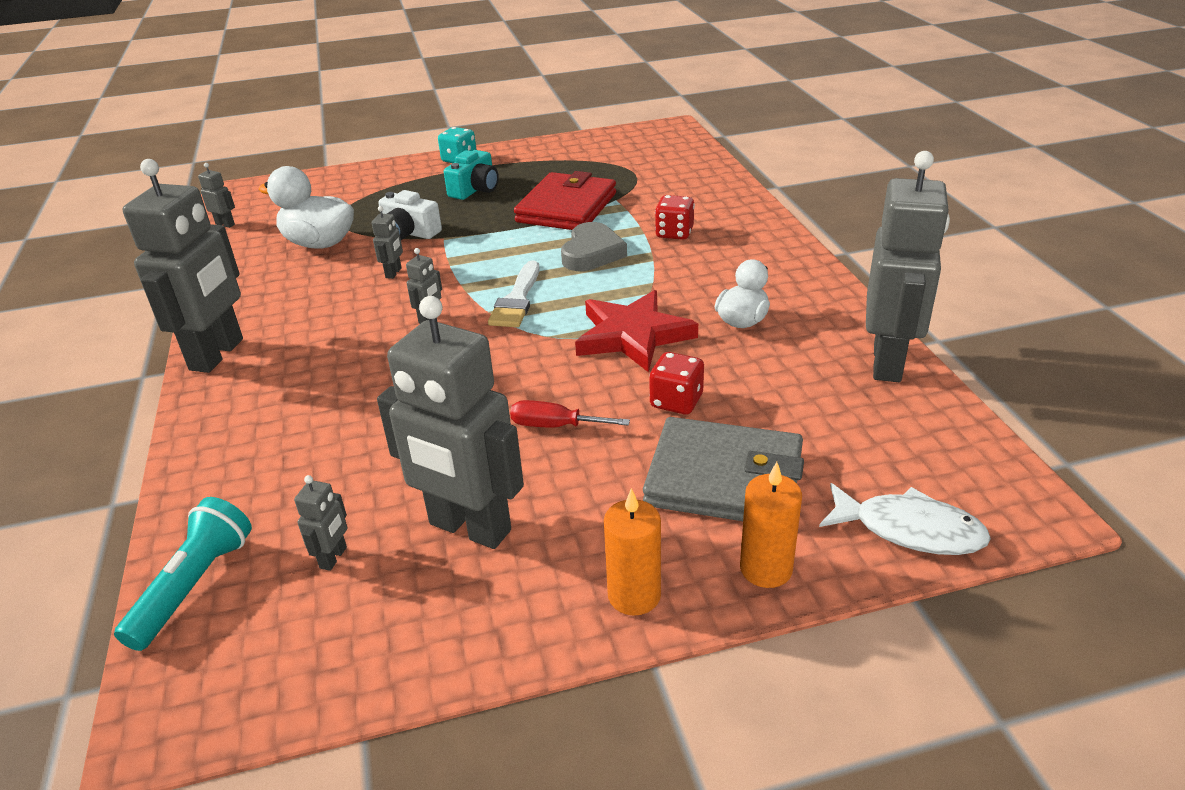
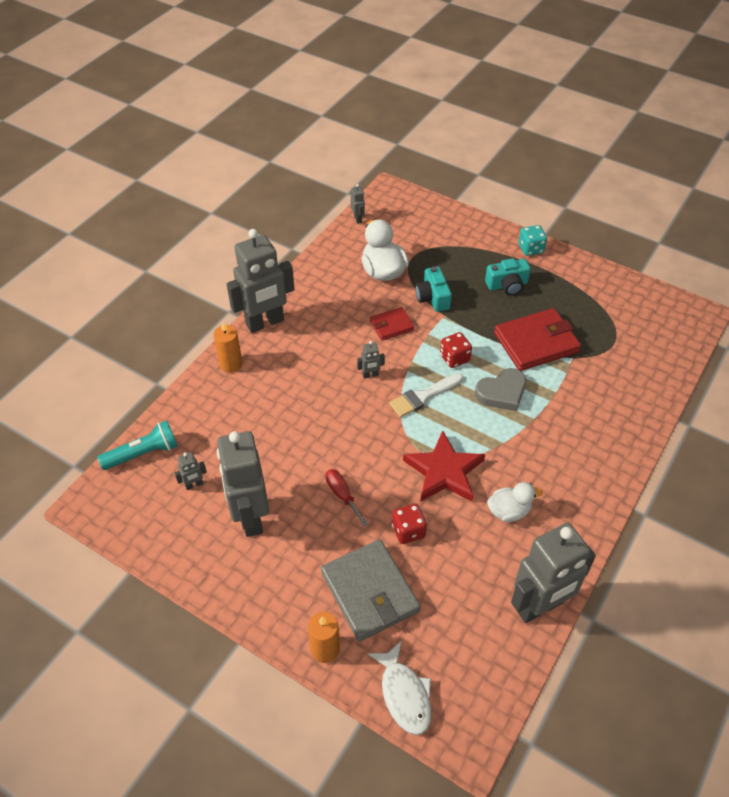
camera: 45 degrees right, 15 degrees up
grey robot [372,206,403,279] -> red wallet [370,307,414,340]
white camera [378,190,442,240] -> turquoise camera [415,267,452,312]
orange candle [604,488,661,616] -> orange candle moved to [213,322,242,373]
red dice [655,195,695,240] -> red dice moved to [440,332,472,368]

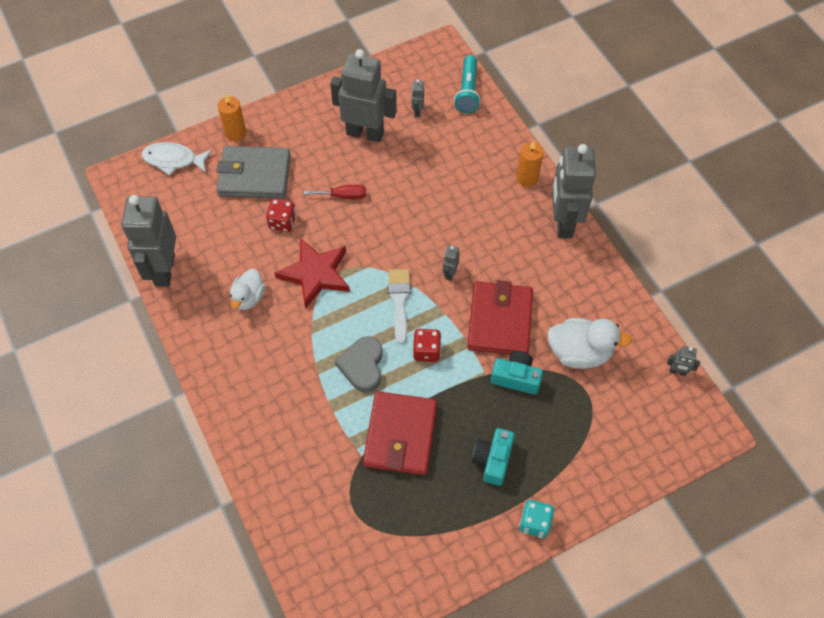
camera: 120 degrees right, 10 degrees up
red wallet [370,307,414,340] -> red wallet [467,280,533,355], size x1.85

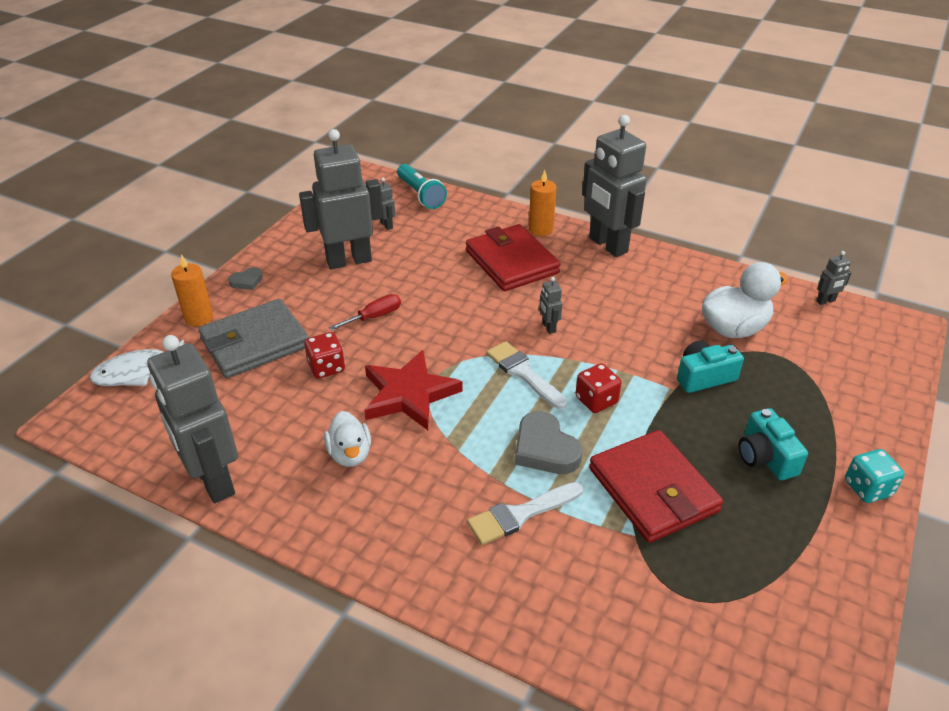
camera: 35 degrees left, 20 degrees down
red wallet [467,280,533,355] -> red wallet moved to [466,224,561,291]
none -> grey heart [228,267,263,290]
none -> white brush [467,482,583,545]

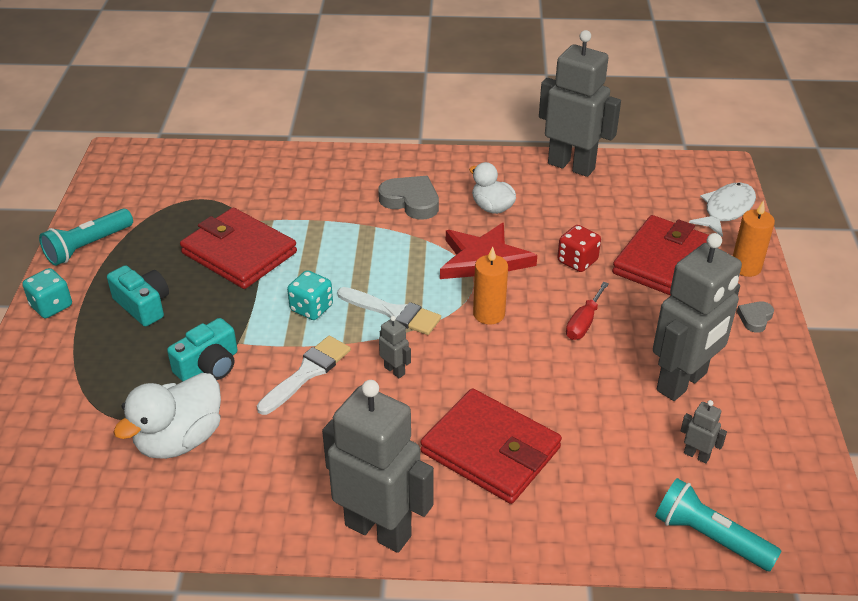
camera: 155 degrees right, 0 degrees up
grey wallet [198,299,309,378] -> red wallet [612,215,709,296]
white brush [467,482,583,545] -> white brush moved to [257,336,351,415]
grey heart [515,411,582,474] -> grey heart moved to [378,176,439,220]
orange candle [529,170,557,236] -> orange candle moved to [473,246,508,325]
red dice [575,363,621,413] -> turquoise dice [287,270,333,320]
grey robot [816,251,852,305] -> none
none -> turquoise flashlight [39,209,133,266]

